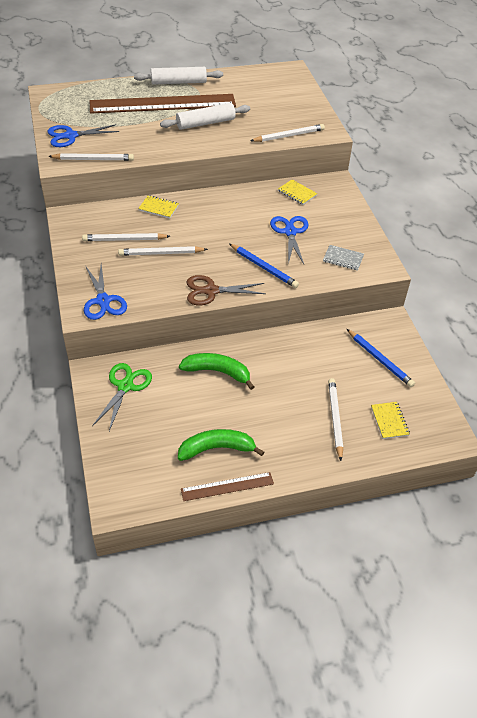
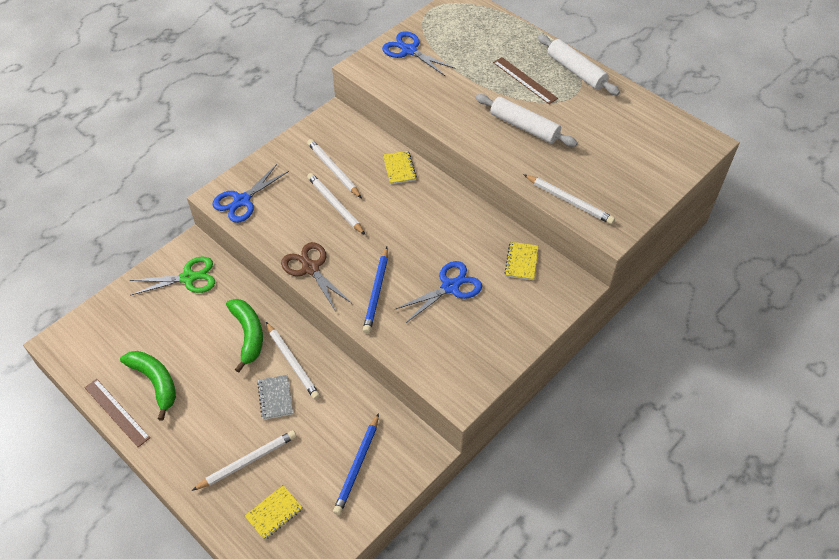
camera: 60 degrees right, 5 degrees up
white pencil [48,153,134,161] -> white pencil moved to [266,322,320,400]
brown ruler [90,94,236,114] -> brown ruler [493,57,558,104], size x0.46
grey notebook [323,245,364,271] -> grey notebook moved to [257,375,293,420]

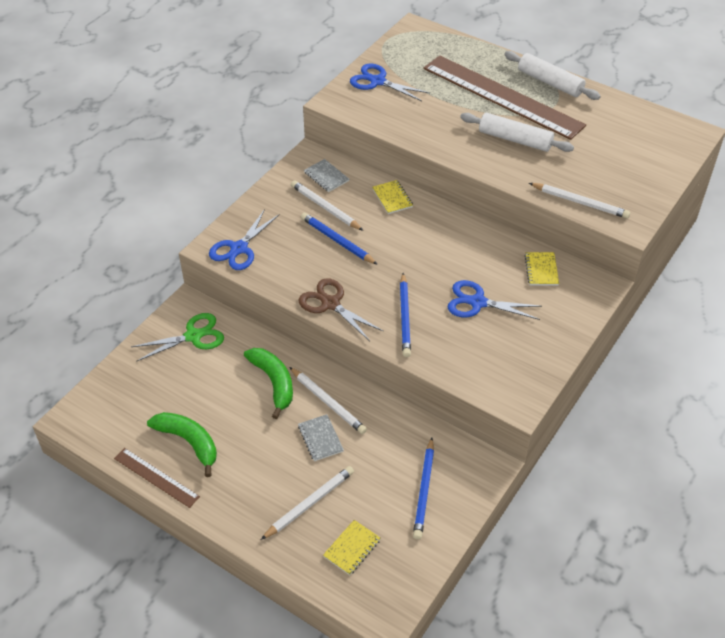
camera: 10 degrees left, 5 degrees down
white pencil [307,173,365,235] -> blue pencil [301,213,378,265]
blue scissors [396,261,482,323] -> blue scissors turned 120 degrees counterclockwise [448,280,542,320]
brown ruler [493,57,558,104] -> brown ruler [424,55,586,140], size x2.18
none -> grey notebook [304,159,349,192]

